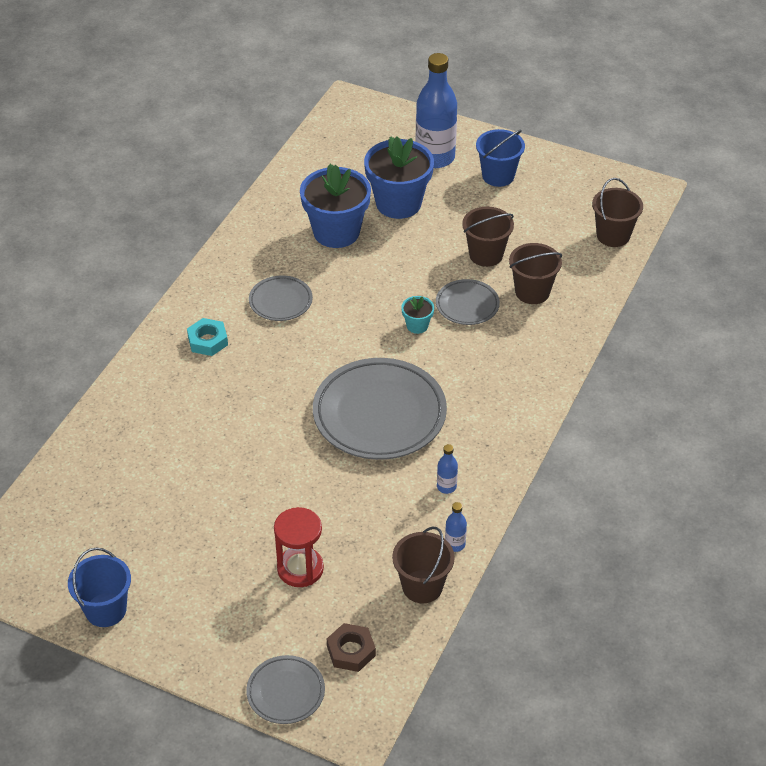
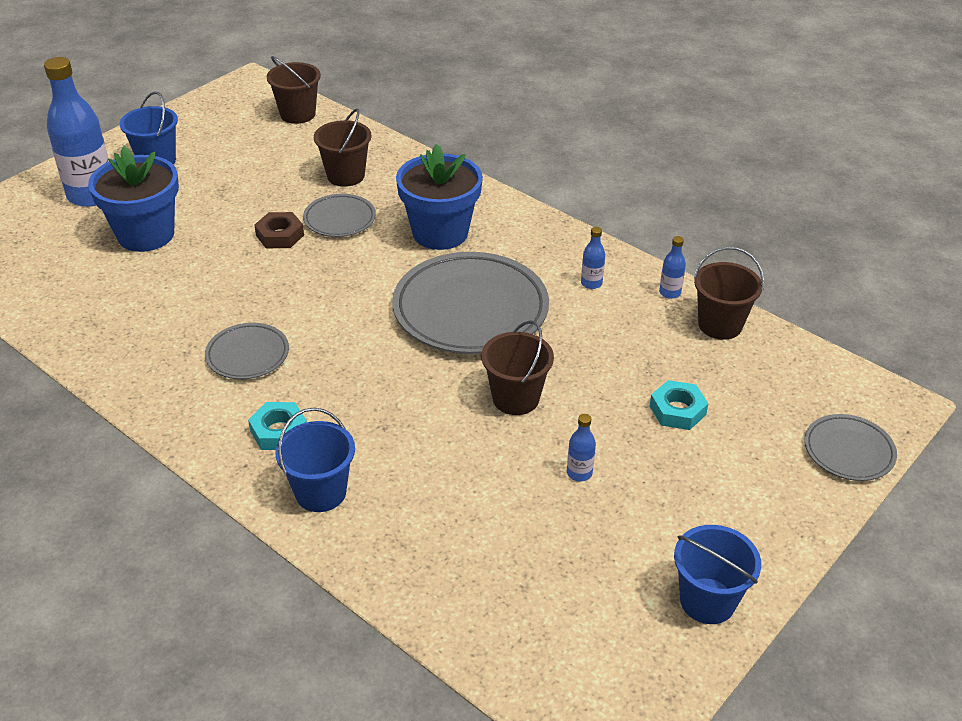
camera: 75 degrees left, 5 degrees down
red hourglass [274,507,324,587] -> turquoise nut [650,380,709,430]
blue flower pot [300,164,371,248] -> blue flower pot moved to [396,144,483,250]
brown nut [327,623,376,672] -> brown nut moved to [254,212,304,248]
turquoise flower pot [401,296,434,334] -> none
brown bucket [462,207,514,267] -> brown bucket moved to [481,320,554,415]
none -> blue bucket [275,408,355,512]
none -> blue bottle [567,414,596,482]

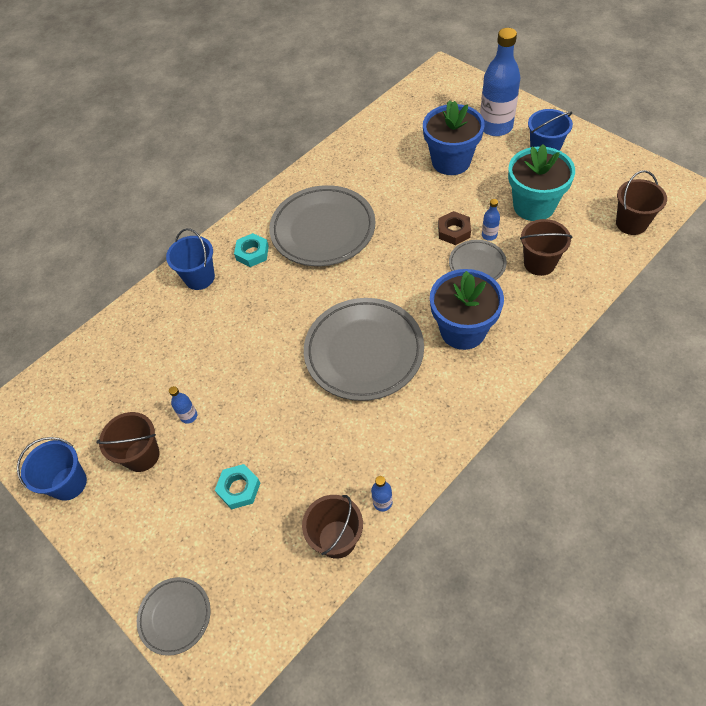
camera: 100 degrees right, 15 degrees up
grey plate [205,323,289,379] -> grey plate [269,185,375,266], size x1.97
brown bucket [481,320,554,415] -> brown bucket moved to [96,412,159,472]
blue bottle [581,227,605,289] -> blue bottle moved to [482,199,500,241]
none -> turquoise flower pot [508,144,575,221]

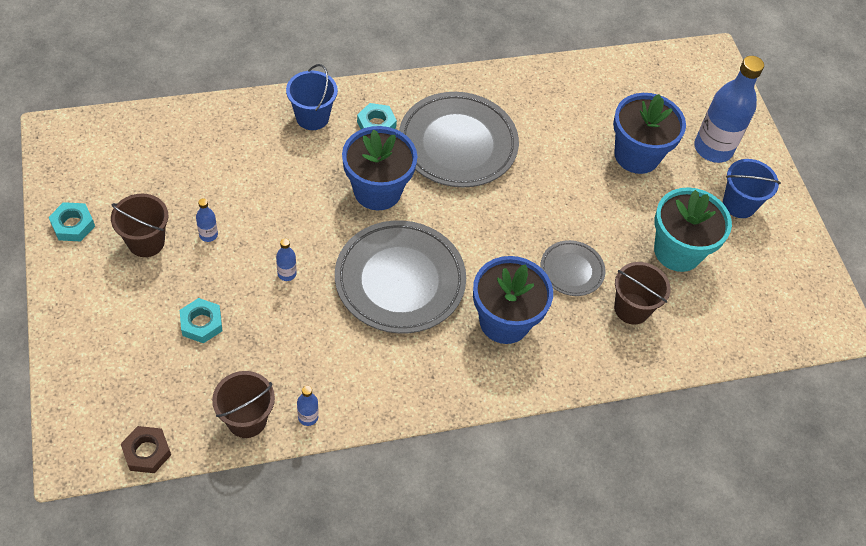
camera: 20 degrees right, 0 degrees up
blue bucket [17,437,87,501] -> turquoise nut [49,202,95,241]
grey plate [137,577,211,656] -> none
brown nut [438,211,471,245] -> brown nut moved to [121,426,171,473]
blue bottle [482,199,500,241] -> blue bottle moved to [276,238,297,281]
brown bucket [616,170,667,235] -> none
none -> blue flower pot [342,126,417,210]

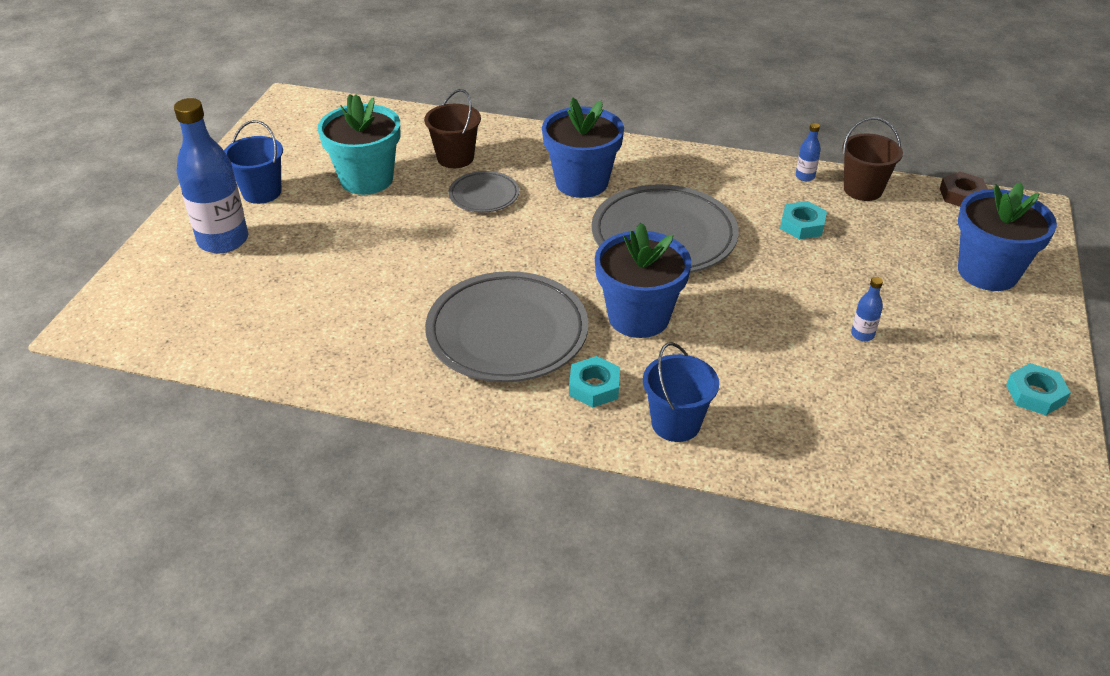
camera: 145 degrees left, 15 degrees down
brown bucket [111,194,168,257] -> none
turquoise nut [180,298,222,344] -> turquoise nut moved to [780,201,827,239]
blue bottle [276,238,297,281] -> none
blue flower pot [613,93,686,174] -> blue flower pot moved to [958,182,1057,291]

